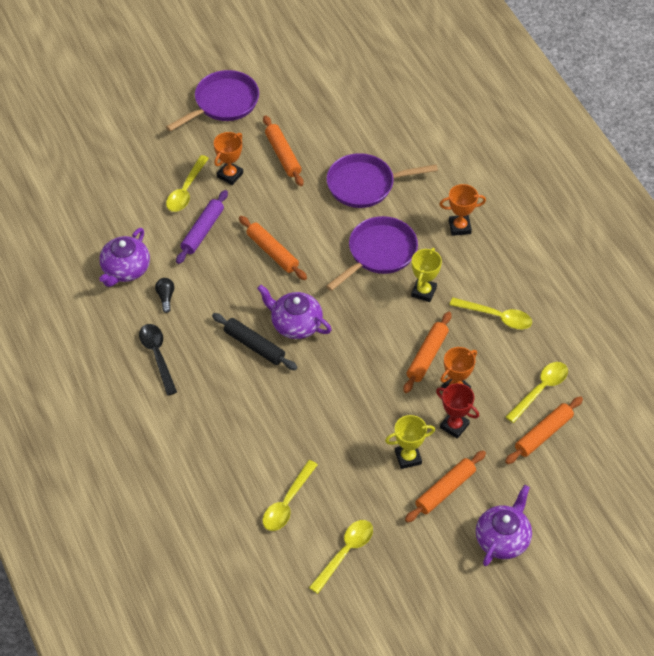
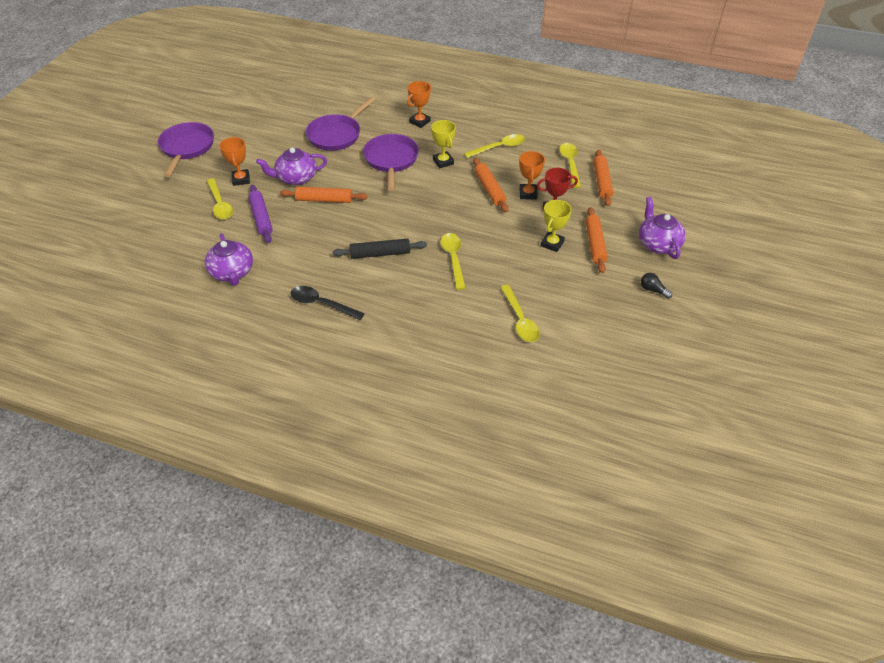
camera: 45 degrees left, 5 degrees down
black light bulb [155,278,174,313] -> black light bulb moved to [641,273,672,299]
purple teapot [257,285,332,339] -> purple teapot moved to [256,147,327,185]
orange rolling pin [263,115,304,186] -> none
yellow spoon [309,520,373,594] -> yellow spoon moved to [441,233,466,290]

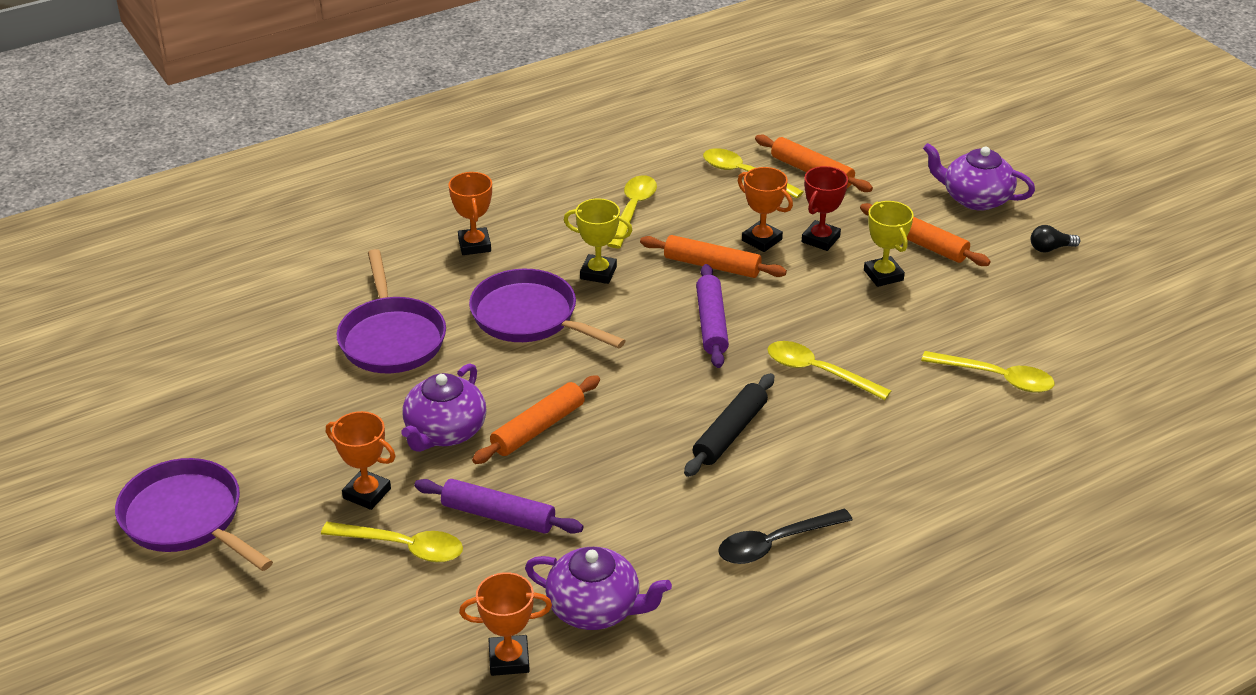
camera: 50 degrees left, 10 degrees down
none -> orange trophy [459,572,552,676]
none -> purple rolling pin [696,264,729,368]

